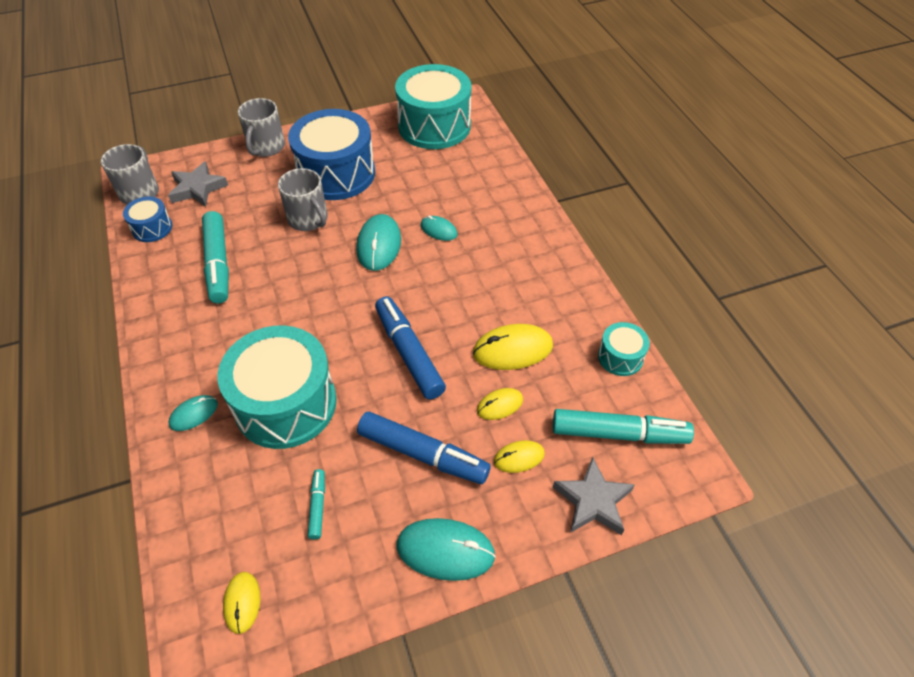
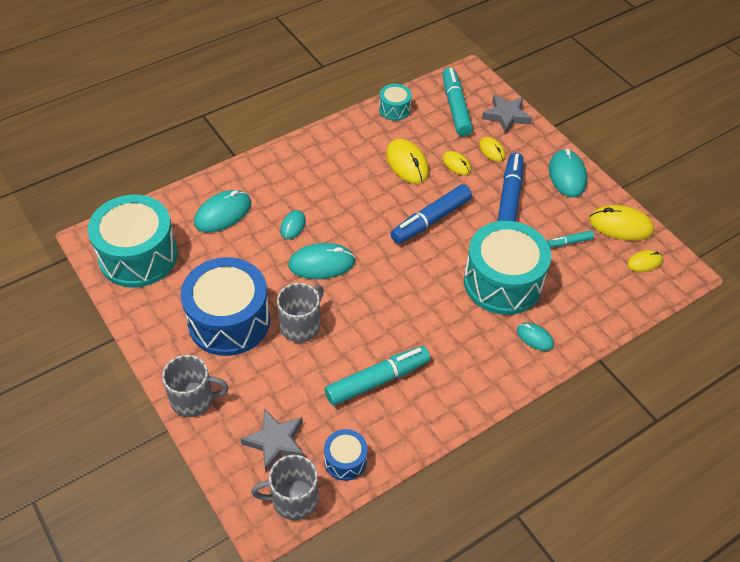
camera: 105 degrees left, 0 degrees up
none -> turquoise mouse [194,190,251,232]
none -> yellow mouse [589,205,654,241]

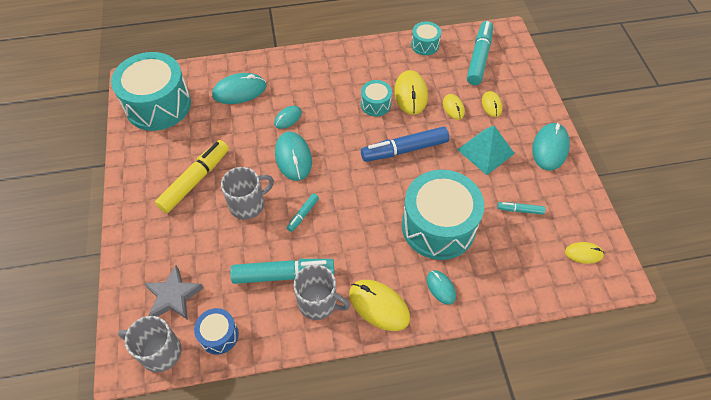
camera: 25 degrees right, 5 degrees up
grey mug [162,355,229,417] -> grey mug moved to [294,265,350,320]
blue drum [181,257,270,356] -> yellow marker [155,140,229,213]
turquoise mouse [288,243,355,279] -> turquoise mouse turned 60 degrees clockwise [275,132,312,181]
grey star [482,94,532,134] -> none
blue marker [497,153,523,222] -> turquoise pyramid [457,126,515,175]
yellow mouse [589,205,654,241] -> yellow mouse moved to [349,280,410,331]
none -> turquoise marker [287,193,319,232]
none -> turquoise drum [361,80,392,116]

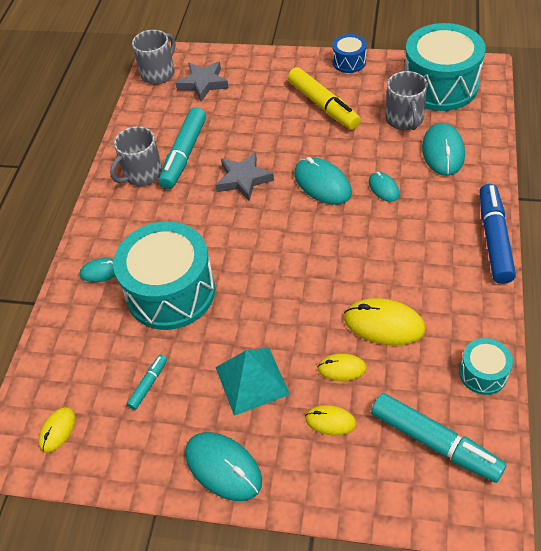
camera: 115 degrees right, 5 degrees down
blue drum [194,308,239,355] -> blue drum moved to [332,34,367,73]
grey mug [221,167,274,220] -> grey mug moved to [385,71,428,130]
turquoise mouse [275,132,312,181] -> turquoise mouse turned 45 degrees clockwise [294,157,352,205]
turquoise marker [287,193,319,232] -> grey star [215,152,274,201]
yellow mouse [349,280,410,331] -> none
turquoise drum [361,80,392,116] -> none
blue marker [361,126,449,162] -> blue marker moved to [480,184,516,284]

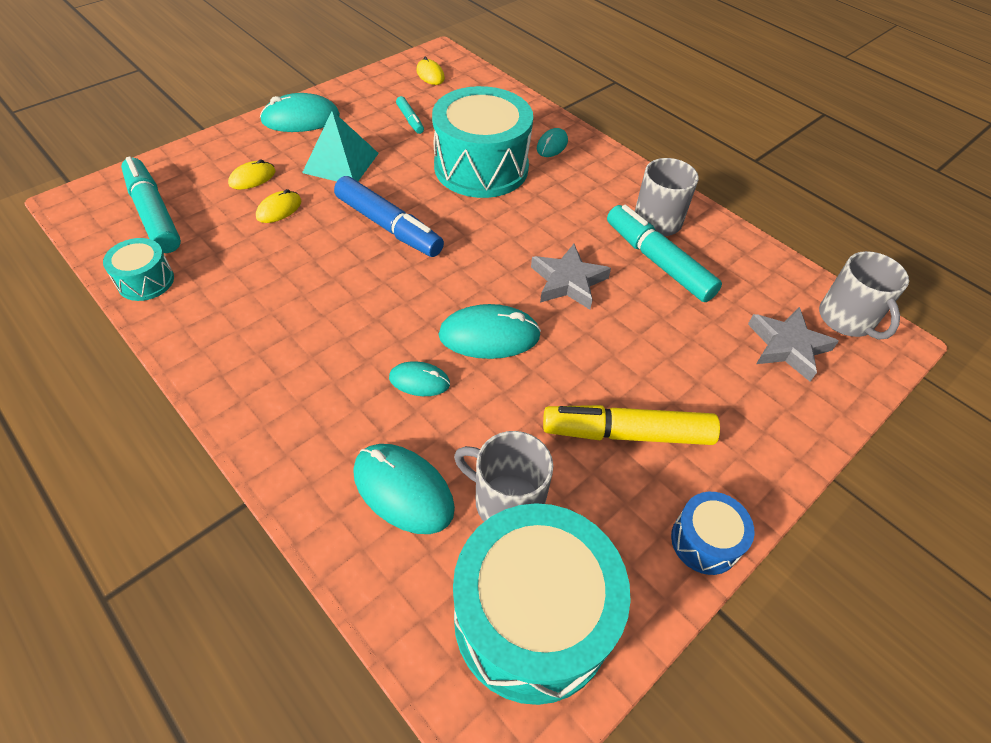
camera: 120 degrees right, 0 degrees up
yellow mouse [344,298,425,345] -> none
turquoise marker [371,393,506,483] -> turquoise marker turned 75 degrees clockwise [121,157,181,253]
blue marker [480,184,516,284] -> blue marker moved to [334,176,444,257]

